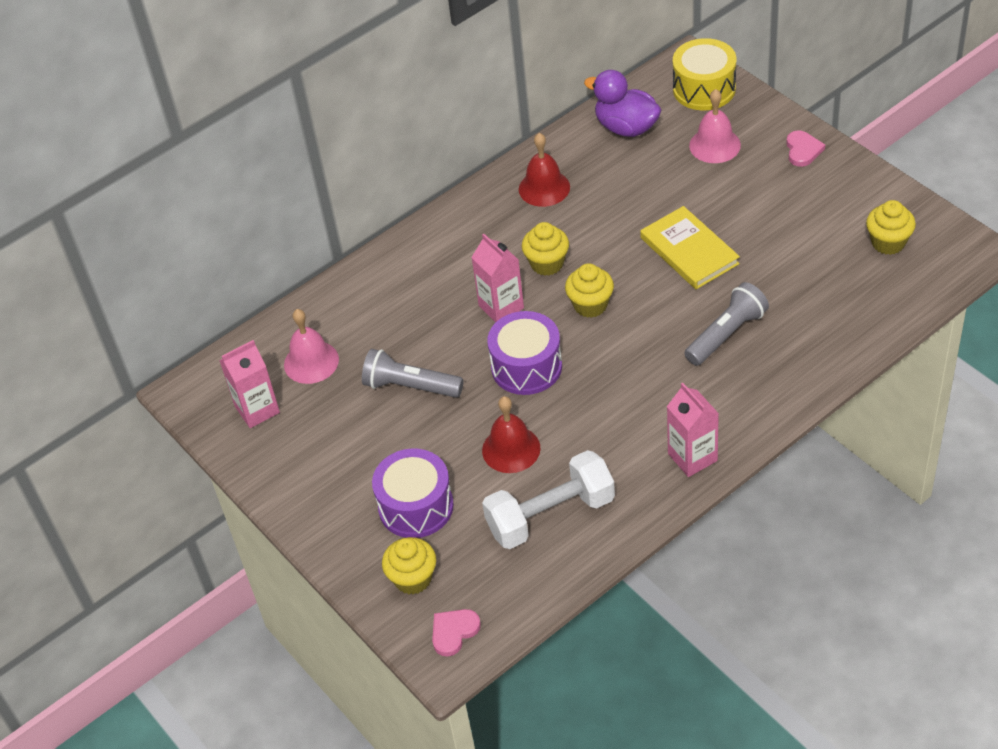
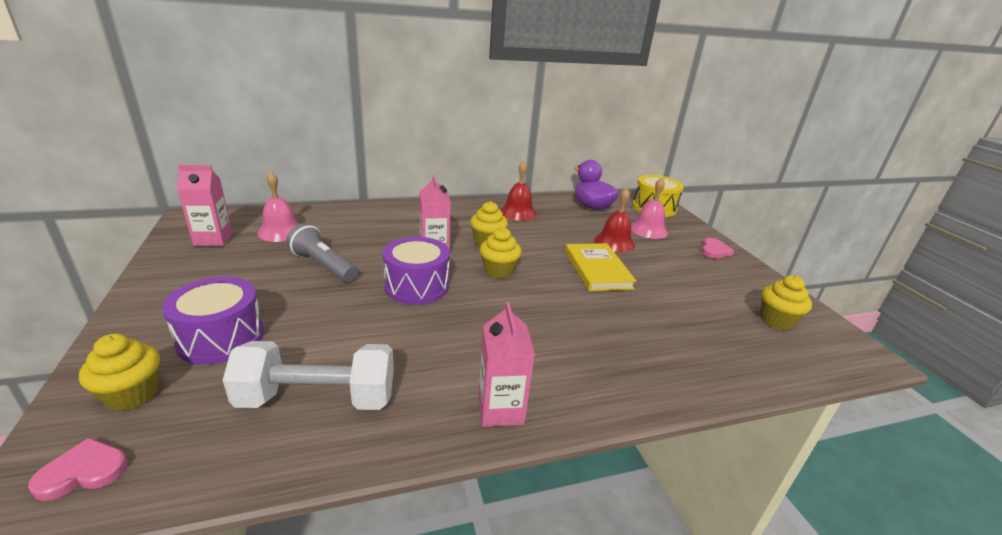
camera: 15 degrees right, 20 degrees down
red bell [482,396,541,473] -> red bell moved to [594,188,635,253]
grey flashlight [684,282,769,366] -> none

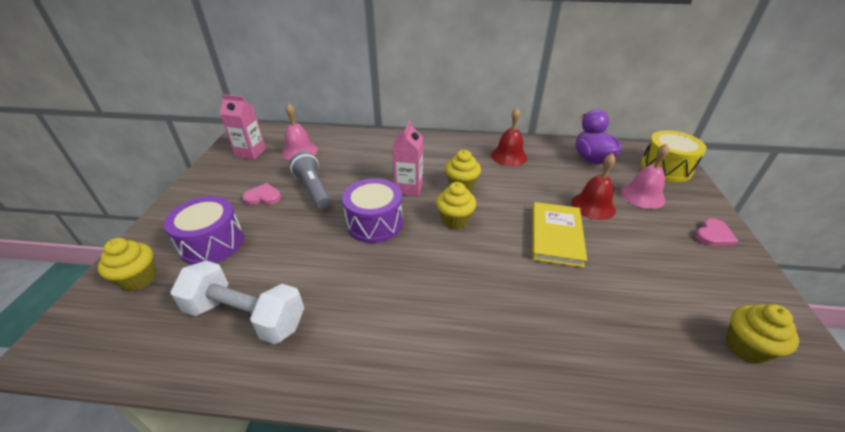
camera: 25 degrees right, 10 degrees up
pink heart [28,438,128,501] -> pink heart moved to [242,183,281,205]
pink carton [478,302,535,427] -> none

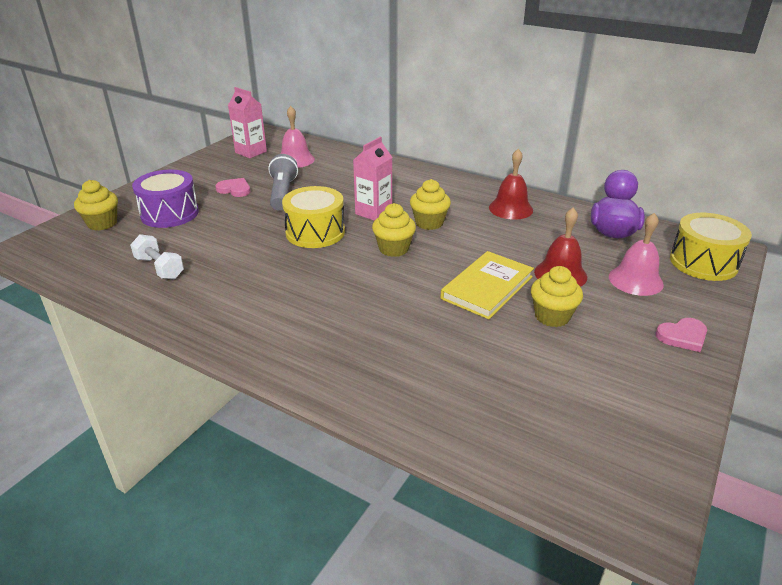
camera: 25 degrees right, 5 degrees down
white dumbbell [170,261,304,344] -> white dumbbell [130,234,184,279], size x0.58
purple drum [342,178,403,243] -> yellow drum [282,186,345,248]
yellow cupcake [725,304,799,364] -> yellow cupcake moved to [531,266,583,327]

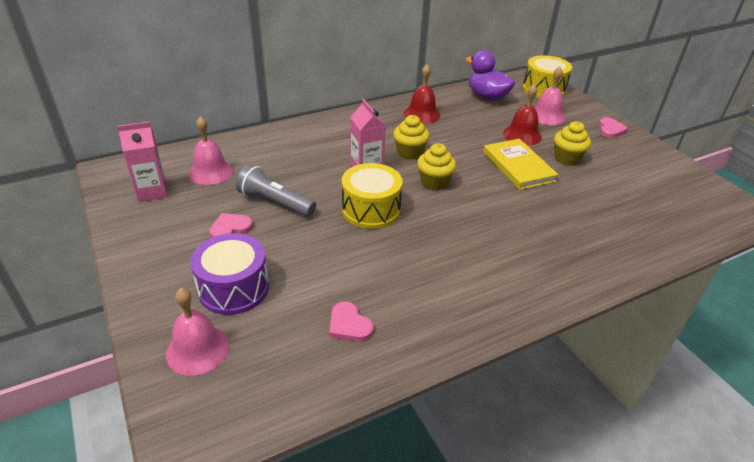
camera: 60 degrees left, 5 degrees up
yellow cupcake [74,180,118,231] -> pink bell [166,288,229,376]
white dumbbell [130,234,184,279] -> pink heart [329,301,374,342]

